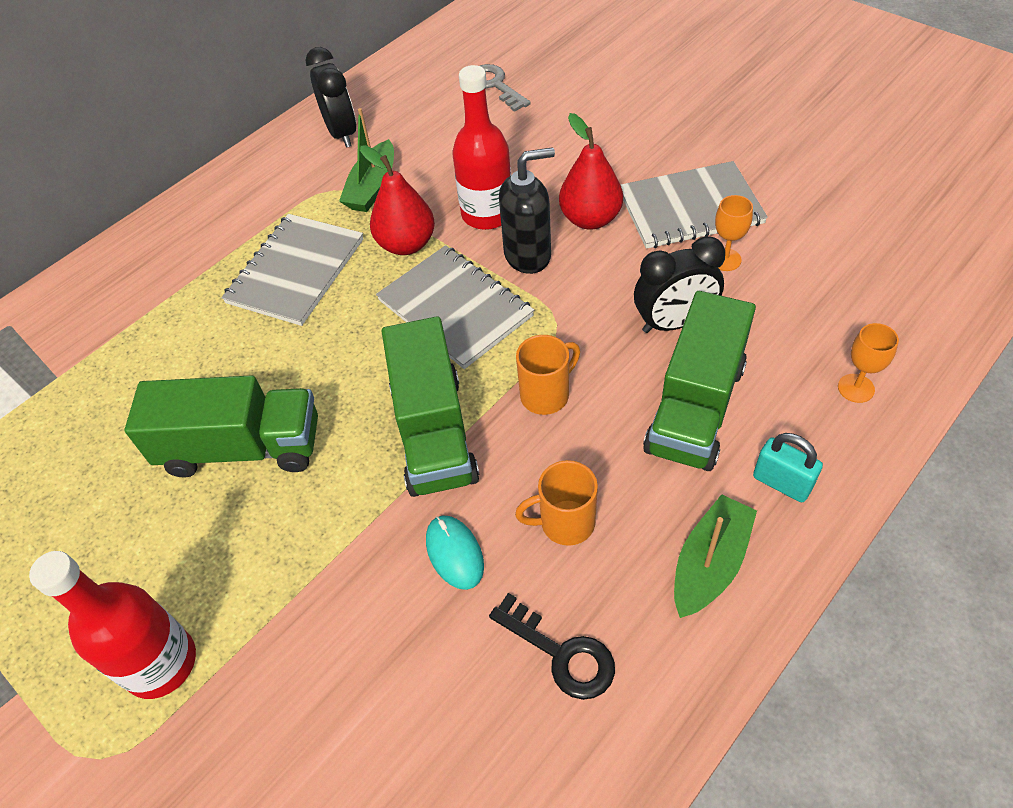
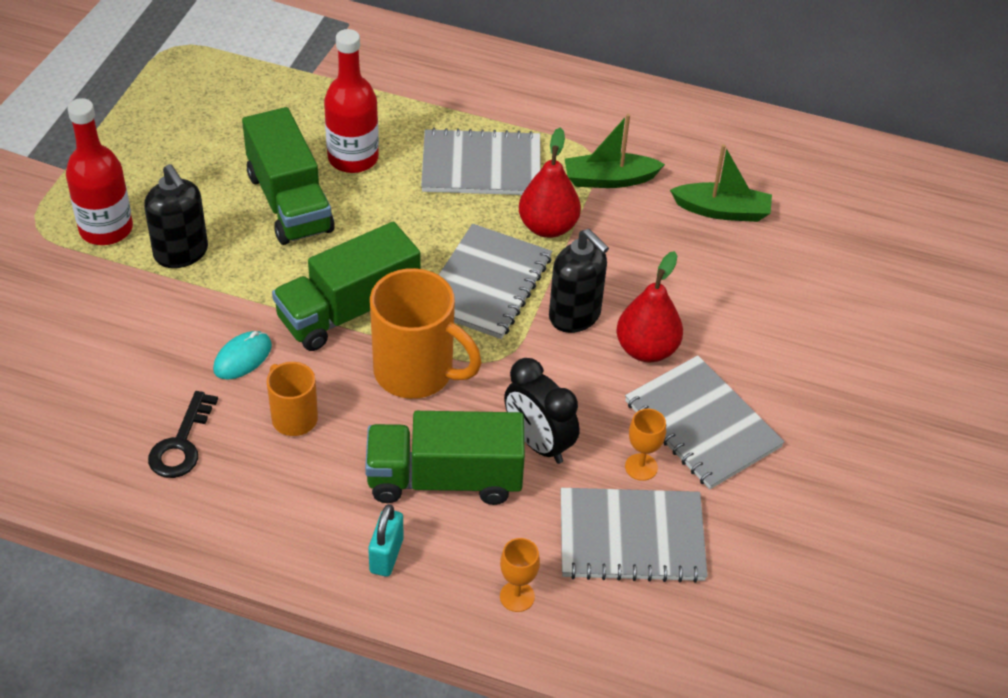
camera: 60 degrees right, 5 degrees down
black clock [306,47,356,148] -> none
red bottle [452,65,511,230] -> red bottle moved to [324,29,379,173]
grey key [480,64,531,112] -> none
orange mug [516,335,580,415] -> orange mug [370,268,482,399], size x1.76
green boat [674,494,757,618] -> green boat moved to [670,144,772,222]
none -> black soap dispenser [144,164,208,268]
none -> grey notebook [561,488,708,583]

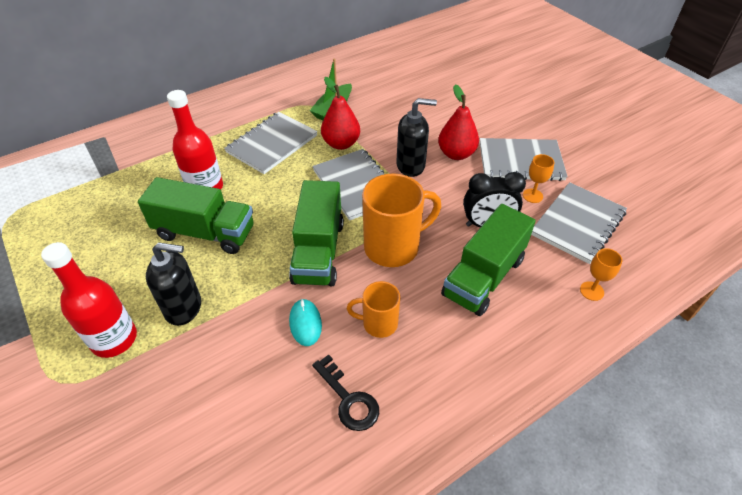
camera: 50 degrees left, 0 degrees up
turquoise padlock [368,504,404,577] -> none
green boat [670,144,772,222] -> none

